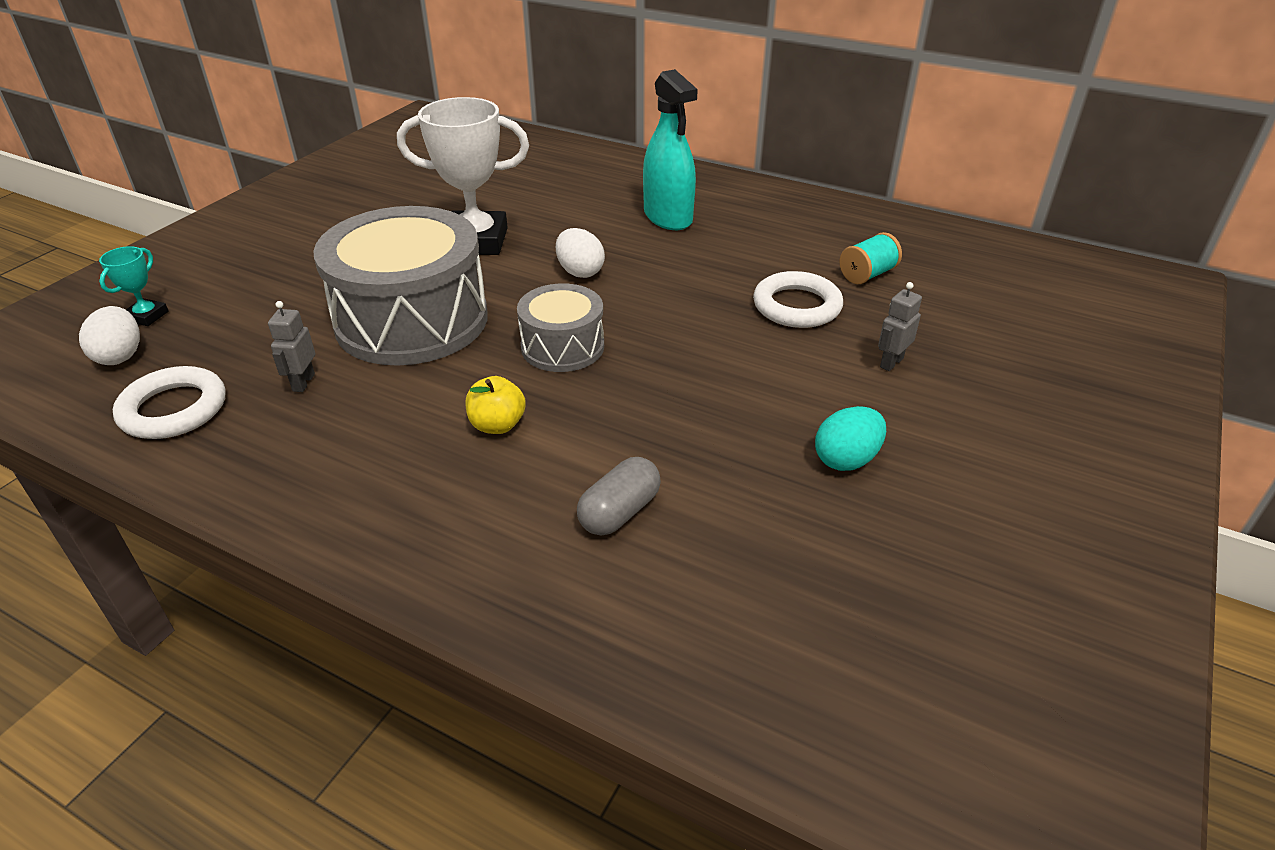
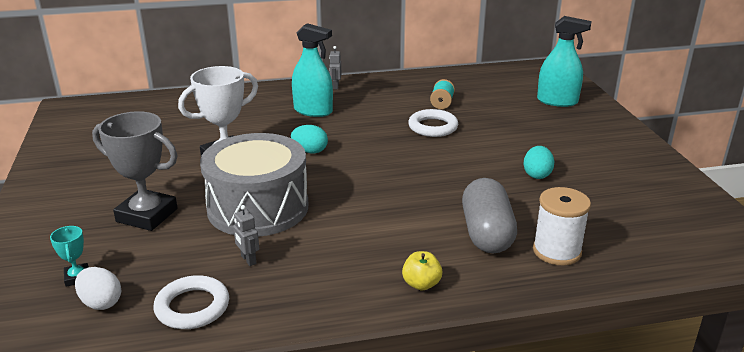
camera: 40 degrees left, 10 degrees down
yellow apple [465,376,526,434] -> yellow apple moved to [402,251,443,291]
grey drum [517,283,604,372] -> none
white egg [556,228,605,278] -> turquoise egg [291,125,328,153]
grey capsule [577,457,661,536] -> grey capsule [462,178,517,253], size x1.76
grey robot [878,282,922,371] -> grey robot moved to [329,46,341,89]
none -> grey trophy [92,111,177,231]
none -> white spool [533,187,591,265]
none -> turquoise spray bottle [537,16,591,107]

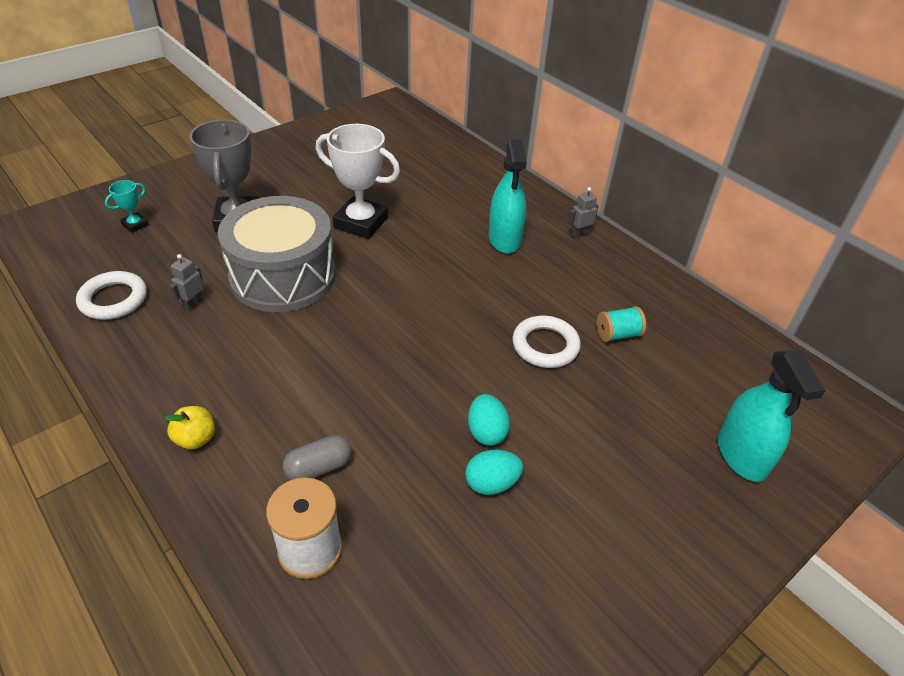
camera: 60 degrees right, 15 degrees up
white egg [75,267,122,310] -> none
turquoise egg [291,125,328,153] -> turquoise egg moved to [468,394,510,446]
grey capsule [462,178,517,253] -> grey capsule [282,435,352,480], size x0.57

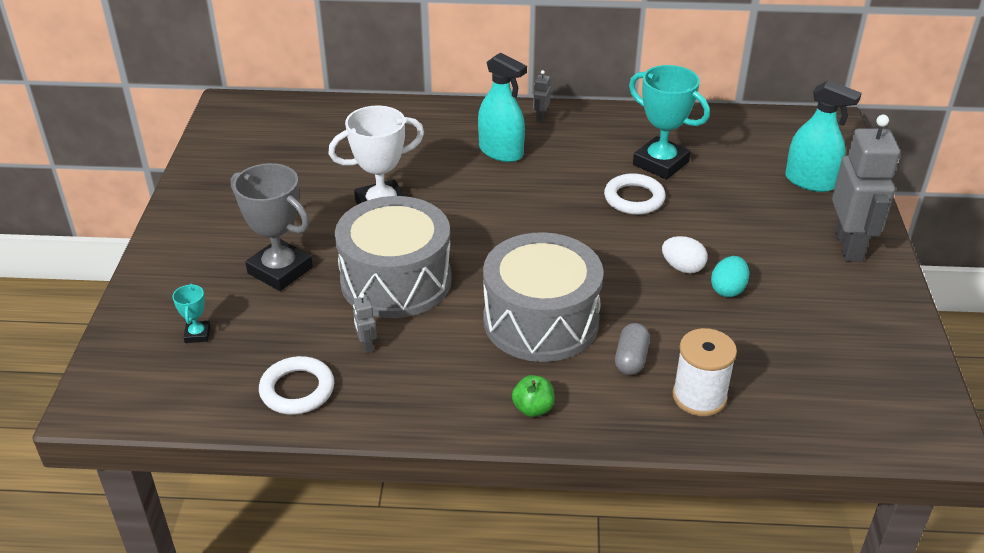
camera: 45 degrees left, 5 degrees down
yellow apple [165,406,215,450] -> green apple [512,375,555,417]
turquoise egg [468,394,510,446] -> white egg [662,236,708,274]
turquoise spool [597,306,646,342] -> turquoise trophy [629,65,710,180]
none -> grey drum [483,232,604,362]
none -> grey robot [832,115,900,262]

